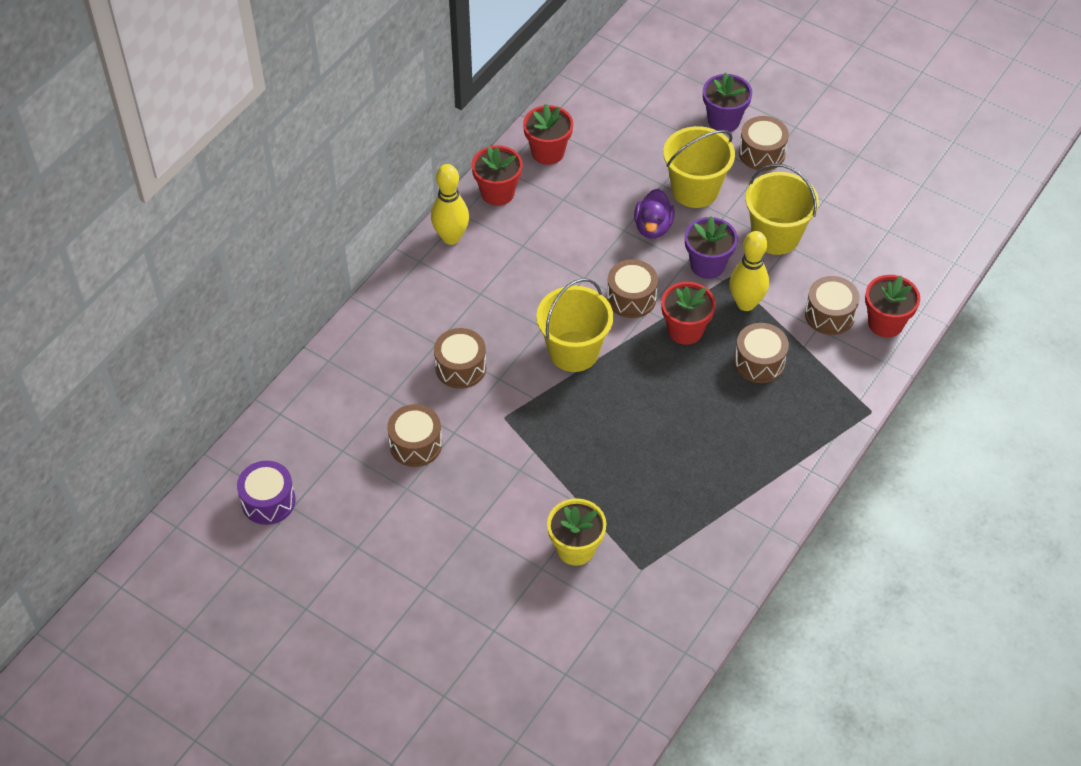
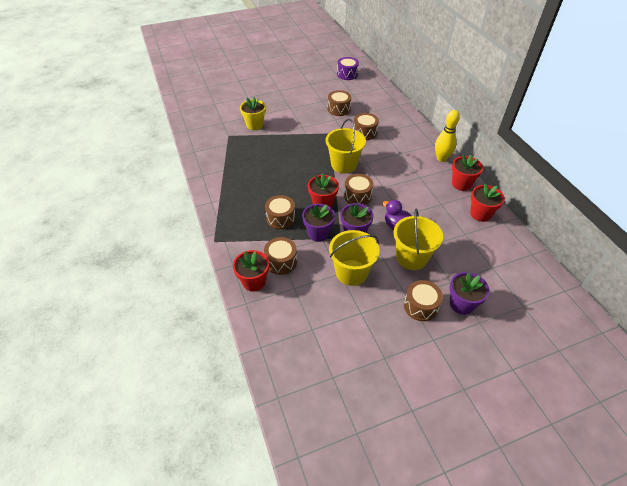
camera: 125 degrees right, 5 degrees down
yellow bowling pin [730,231,769,311] -> purple flower pot [302,204,335,242]

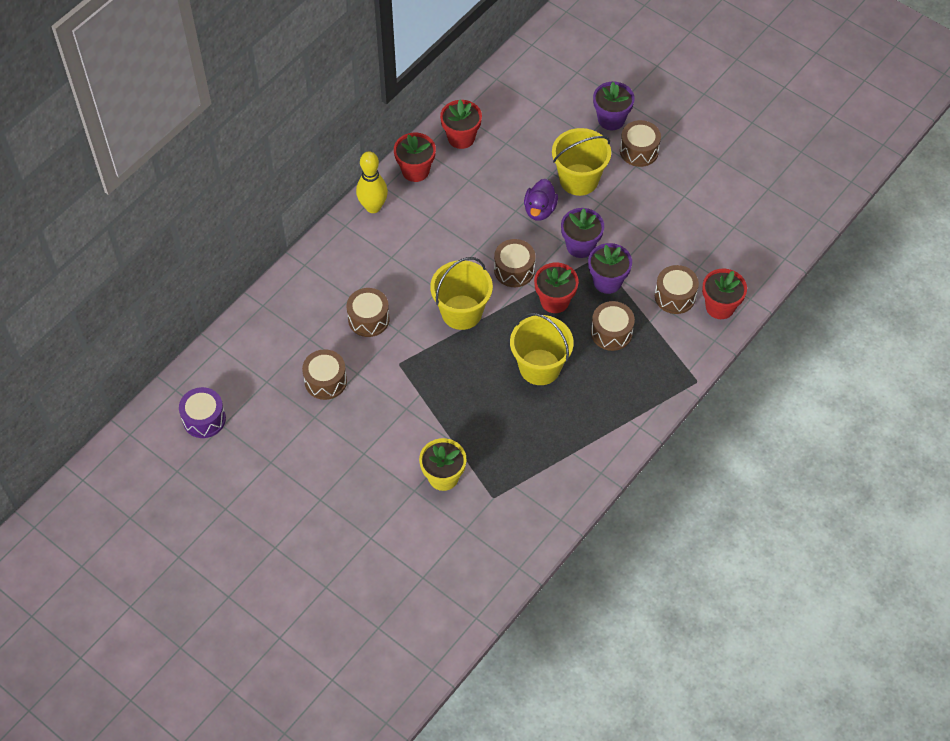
camera: 120 degrees left, 10 degrees up
yellow bucket [329,230,380,286] -> yellow bucket moved to [510,313,574,385]

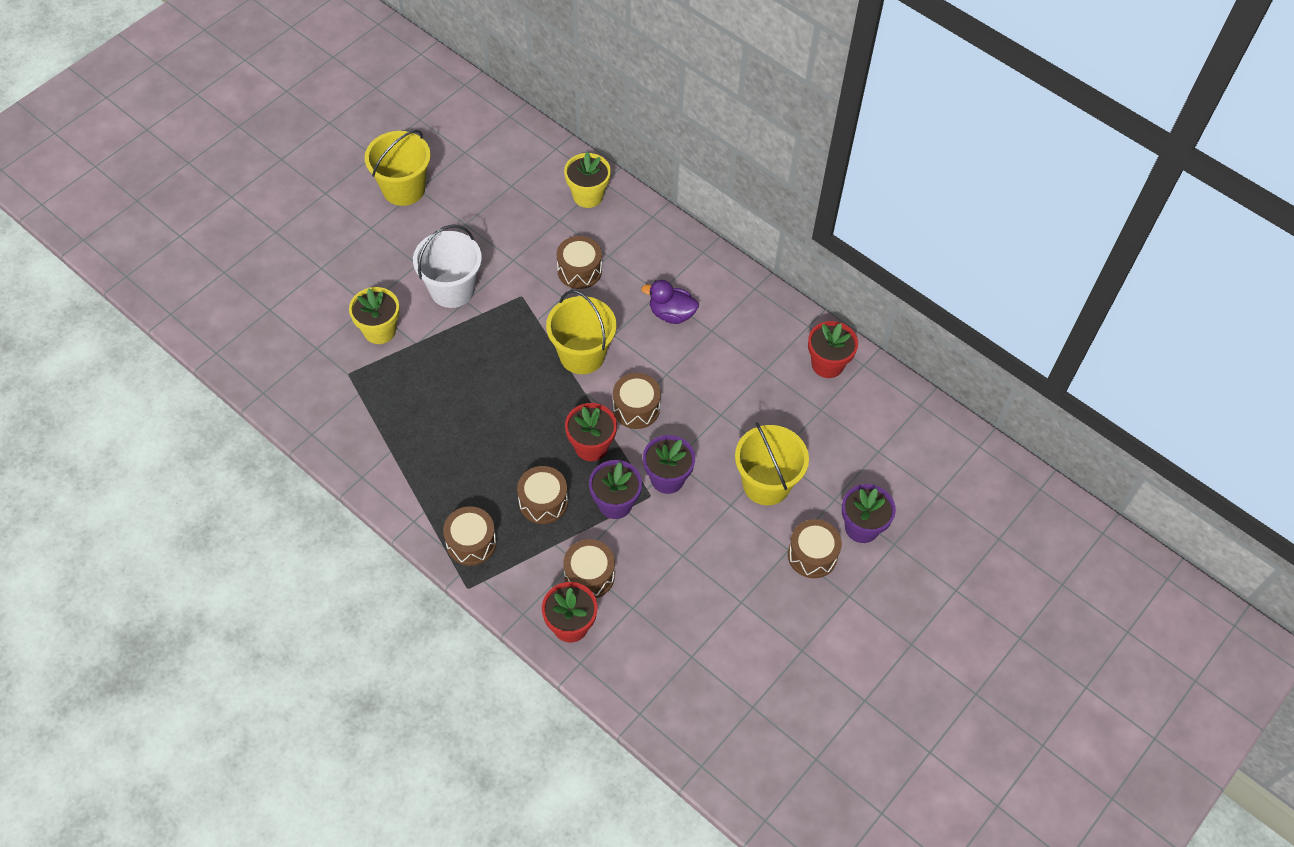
camera: 90 degrees right, 0 degrees up
purple drum [179,387,226,438] -> none
brown drum [302,349,347,400] -> brown drum moved to [443,506,496,566]
yellow bowling pin [356,151,388,213] -> none
red flower pot [394,133,436,182] -> none
yellow bucket [510,313,574,385] -> yellow bucket moved to [365,130,431,206]
purple duck [524,179,558,221] -> purple duck moved to [642,280,699,324]
none -> white bucket [413,225,482,308]
none -> yellow flower pot [564,152,611,208]

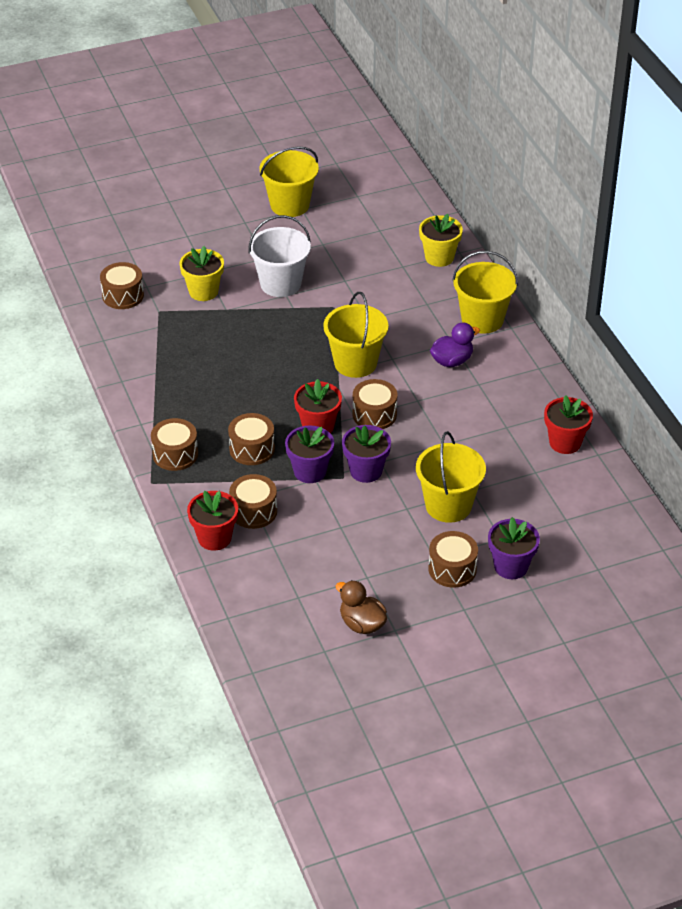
camera: 30 degrees right, 15 degrees down
brown drum [557,236,602,289] -> brown drum moved to [100,262,144,309]
purple duck [642,280,699,324] -> purple duck turned 105 degrees clockwise [430,322,480,367]
none -> brown duck [336,580,387,634]
none -> yellow bucket [452,251,518,334]

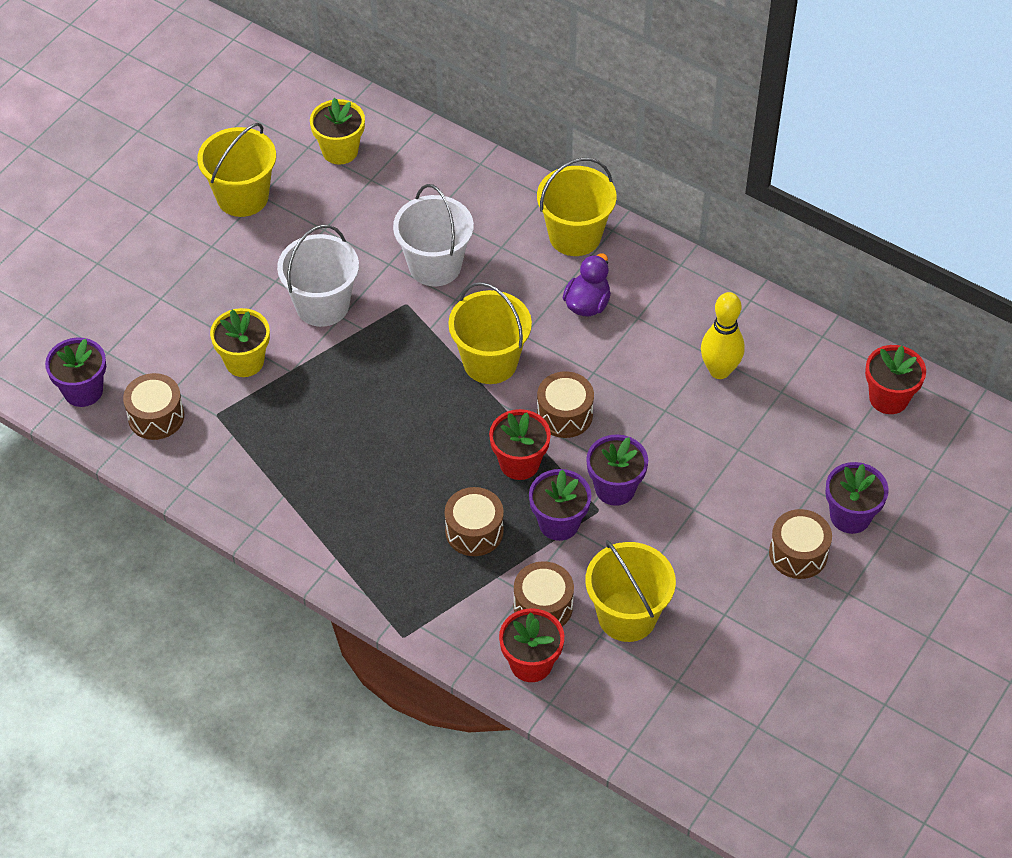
camera: 35 degrees left, 10 degrees up
brown drum [151,418,198,471] -> none
brown duck [336,580,387,634] -> none
yellow bucket [416,431,486,523] -> yellow bucket moved to [586,540,676,642]
yellow flower pot [419,214,463,267] -> yellow flower pot moved to [310,98,365,165]
red flower pot [544,395,593,454] -> red flower pot moved to [865,345,926,414]
none -> purple flower pot [45,338,106,407]
none -> white bucket [393,184,474,286]
none -> yellow bowling pin [701,292,745,379]

